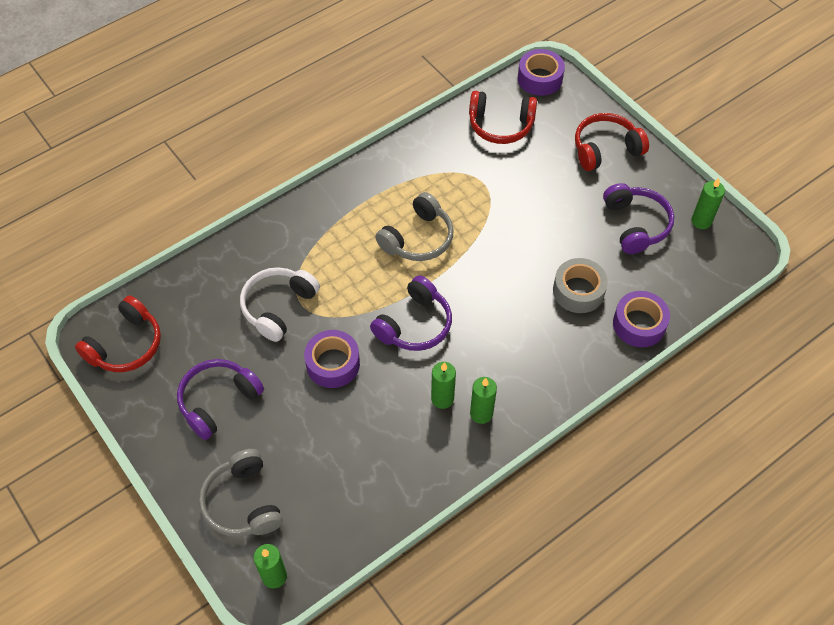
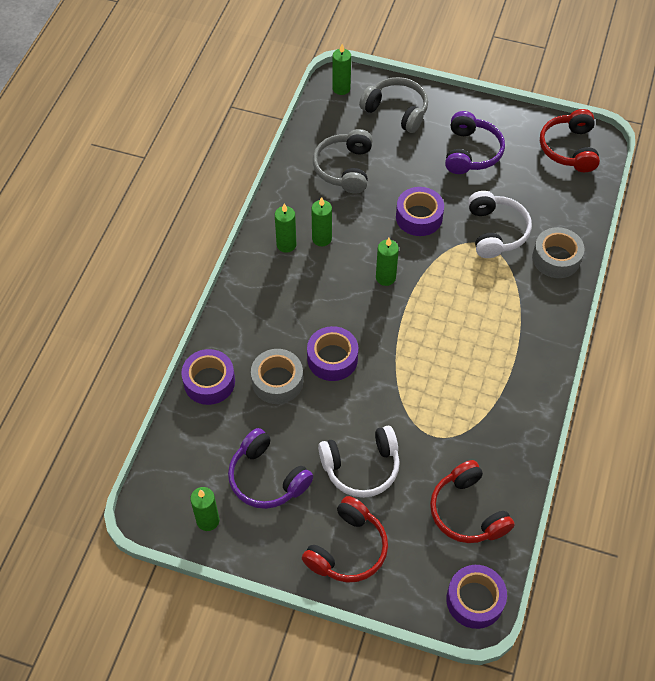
camera: 145 degrees right, 0 degrees up
purple headphones [370,275,452,351] -> green candle [376,238,399,286]
grey headphones [375,192,454,261] -> grey headphones moved to [313,129,372,193]
red headphones [469,91,537,144] -> red headphones turned 90 degrees counterclockwise [430,460,515,543]
none -> purple tape [307,326,358,381]
none -> white headphones [318,426,400,498]
none -> grey tape [532,227,584,278]

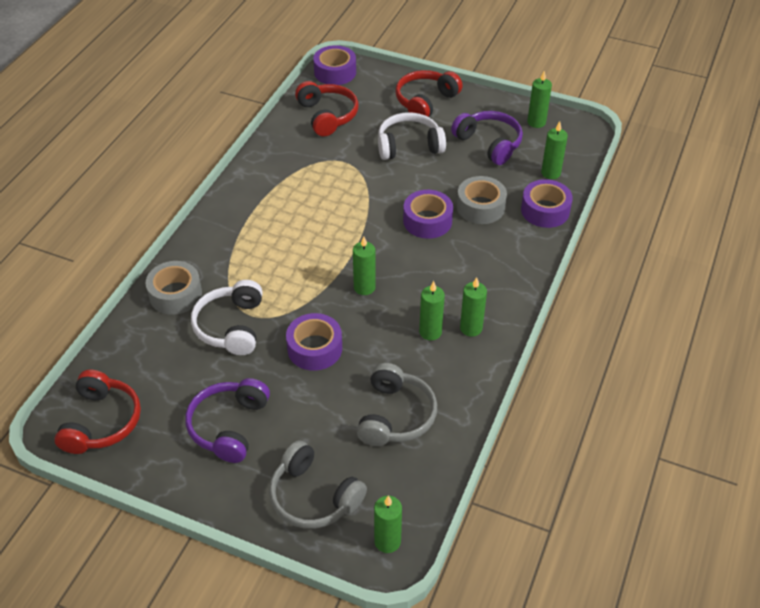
camera: 175 degrees left, 10 degrees down
none -> green candle [541,121,568,179]

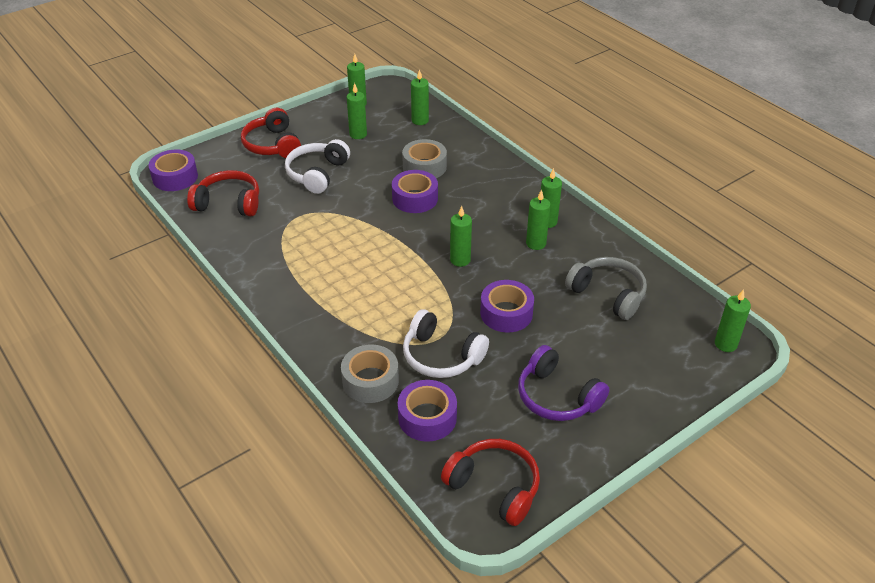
camera: 60 degrees left, 5 degrees down
grey headphones [269,440,367,529] -> none
purple headphones [451,111,523,165] -> green candle [347,83,367,139]
purple tape [521,179,573,228] -> purple tape moved to [398,380,457,442]

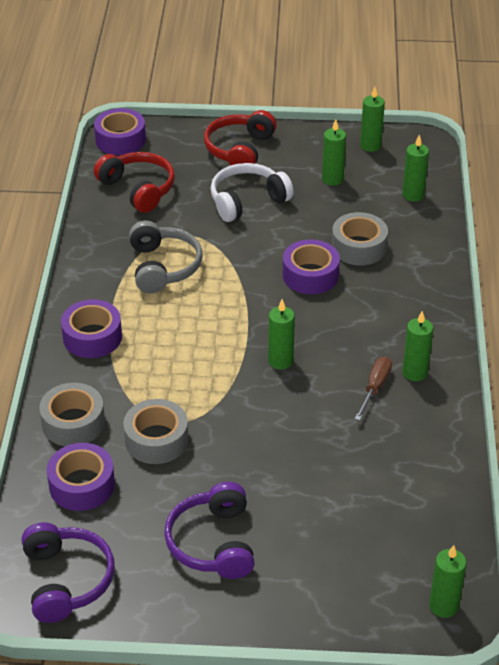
camera: 40 degrees right, 0 degrees up
white headphones [403,309,489,378] -> grey tape [123,399,188,464]
red headphones [441,439,540,526] -> purple headphones [22,522,115,623]
purple tape [480,280,534,333] -> purple tape moved to [61,299,122,358]
green candle [526,189,551,250] -> brown screwdriver [355,357,392,420]
grey headphones [565,257,647,320] -> grey headphones moved to [129,221,202,293]

